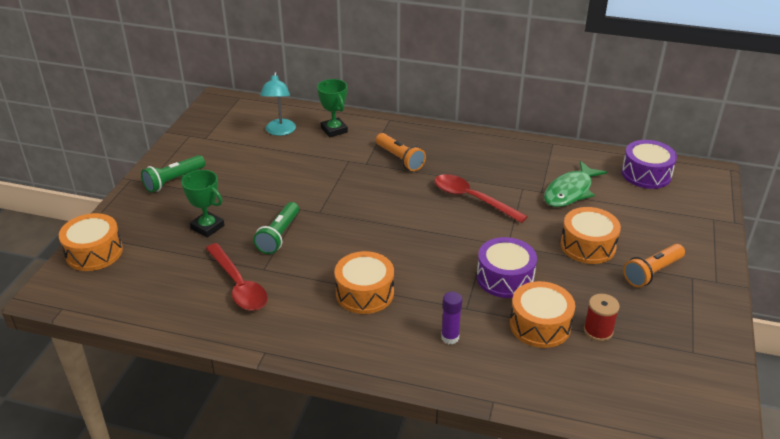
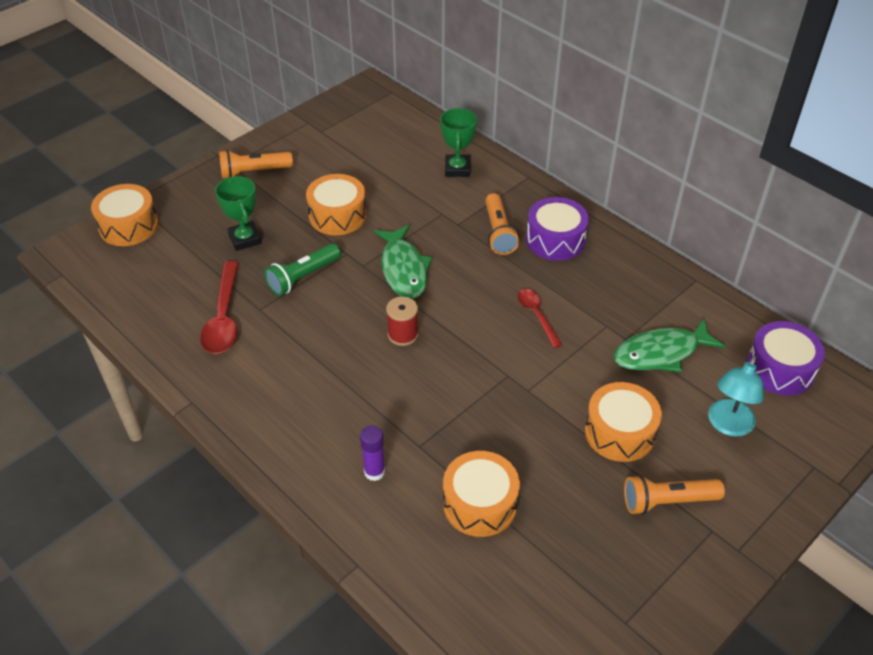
camera: 30 degrees right, 10 degrees up
green flashlight [141,155,205,193] -> orange flashlight [219,150,293,179]
turquoise lamp [260,72,296,136] -> turquoise lamp moved to [708,356,764,437]
orange drum [335,251,394,314] -> orange drum moved to [306,174,367,235]
red spoon [435,174,528,223] -> red spoon [518,289,562,348], size x0.61
purple drum [477,237,537,298] -> purple drum moved to [526,197,589,261]
red spool [584,294,620,341] -> red spool moved to [386,296,418,346]
none -> green fish [374,225,432,299]

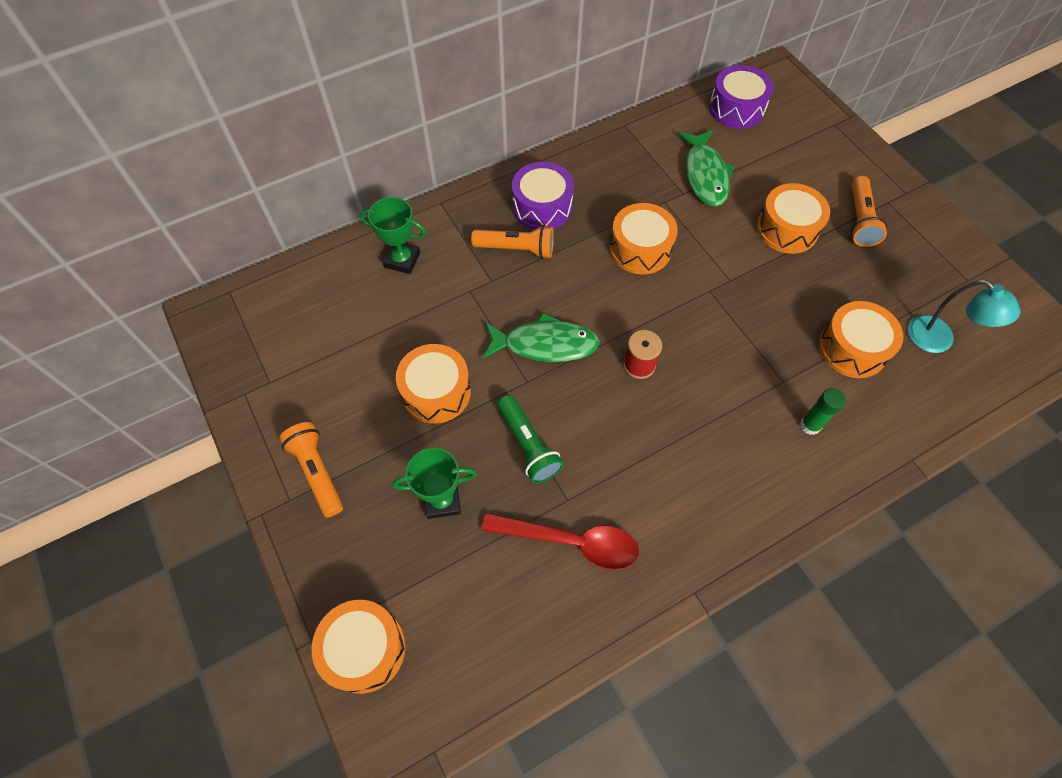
camera: 75 degrees left, 15 degrees up
orange flashlight [219,150,293,179] -> orange flashlight turned 150 degrees clockwise [279,422,343,517]
purple glue stick [360,426,385,481] -> green glue stick [800,388,846,435]
red spoon [518,289,562,348] -> orange drum [610,203,678,275]
turquoise lamp [708,356,764,437] -> turquoise lamp moved to [908,280,1021,353]

